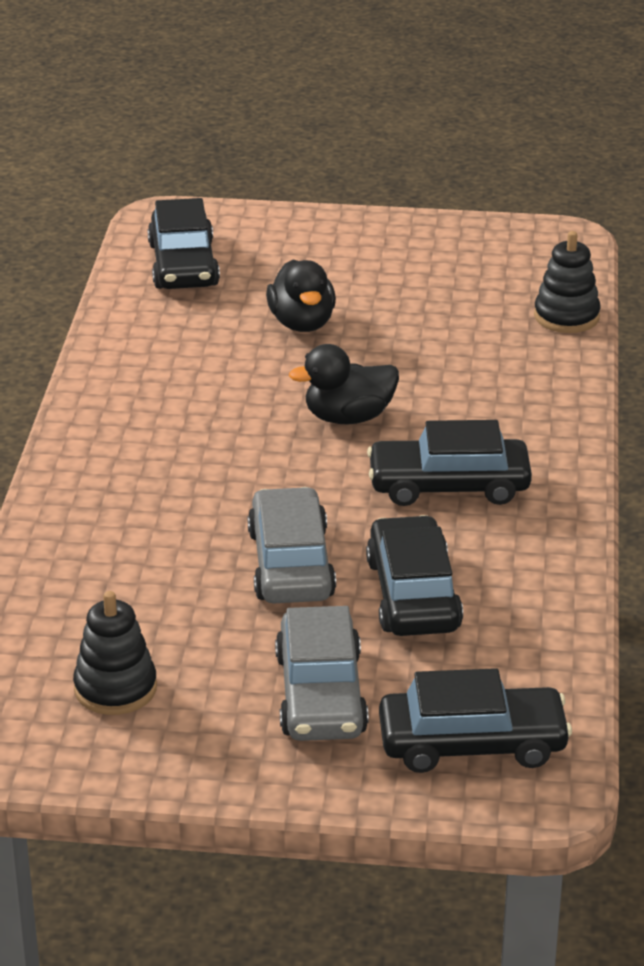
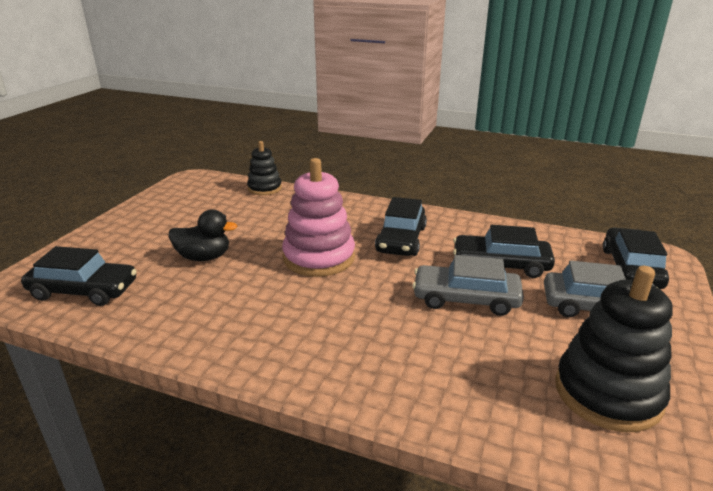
camera: 75 degrees left, 5 degrees down
black stacking toy [73,591,157,715] -> black stacking toy [555,266,673,432], size x1.68
black duck [289,344,399,424] -> pink stacking toy [282,158,355,277]

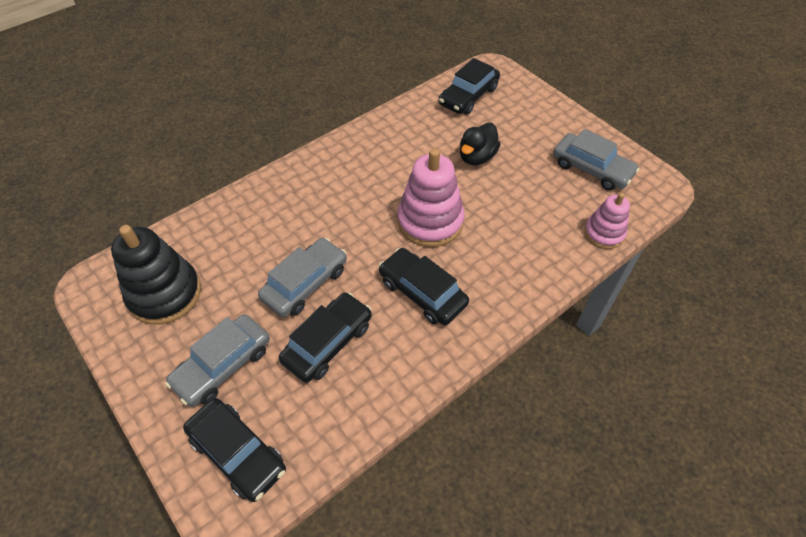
camera: 120 degrees right, 25 degrees up
black stacking toy [247,141,282,195] -> pink stacking toy [584,193,630,249]
none -> grey car [553,129,640,191]

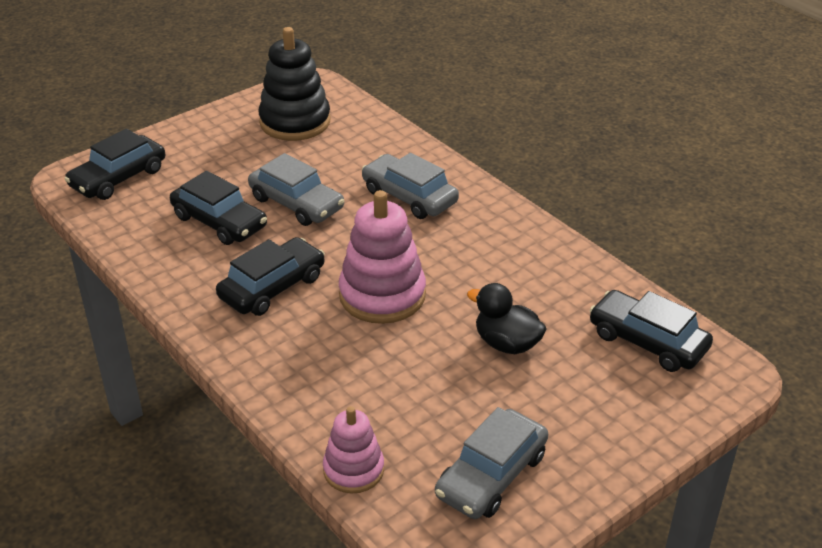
camera: 90 degrees right, 15 degrees down
grey car [165,314,270,407] -> grey car moved to [362,153,459,219]

